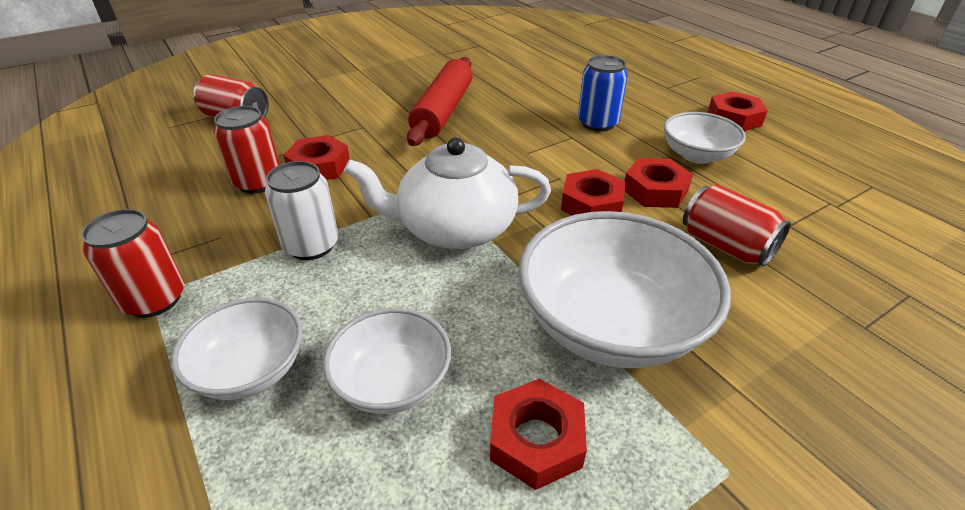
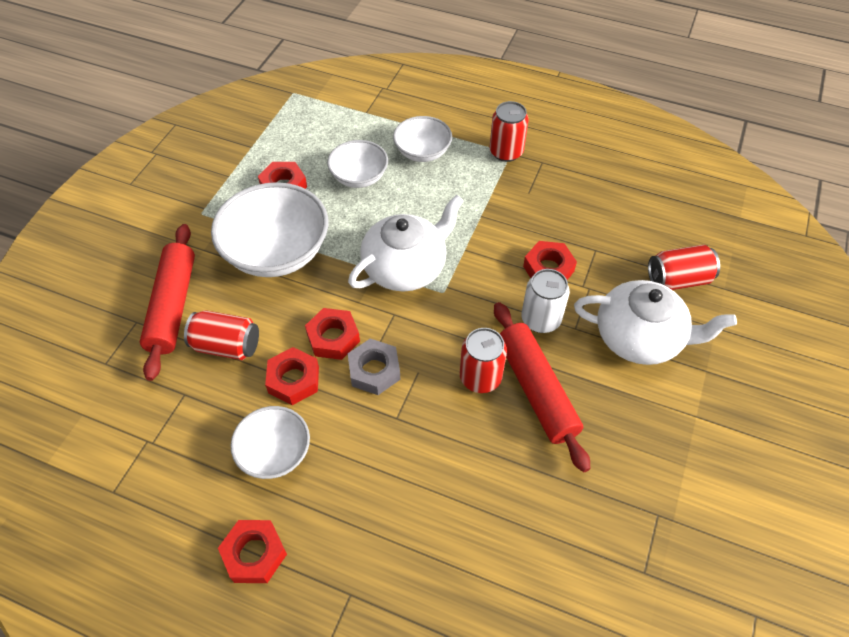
camera: 145 degrees right, 15 degrees up
red can [214,106,280,194] -> red can moved to [460,328,507,393]
white can [265,161,338,260] -> white can moved to [521,269,570,333]
blue can [578,55,628,132] -> none
none -> red rolling pin [140,224,195,381]
none -> grey nut [348,339,400,395]
none -> white teapot [574,280,737,365]

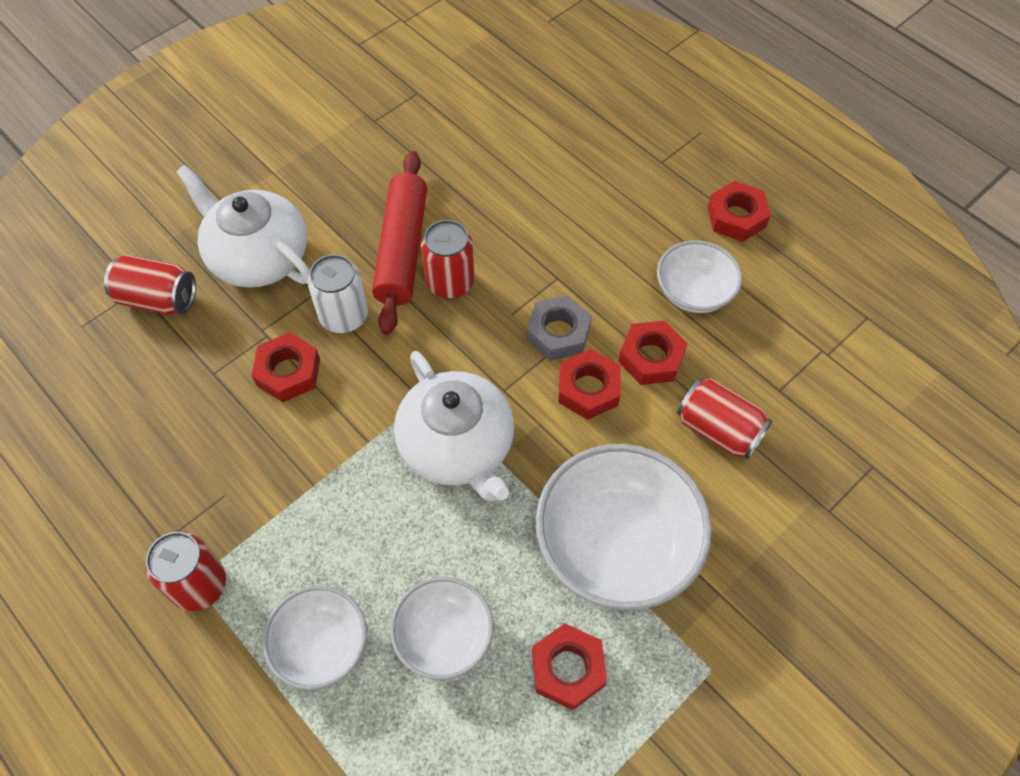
camera: 155 degrees left, 5 degrees up
red rolling pin [140,224,195,381] -> none
white teapot [348,195,464,292] -> white teapot turned 105 degrees counterclockwise [394,351,514,502]

